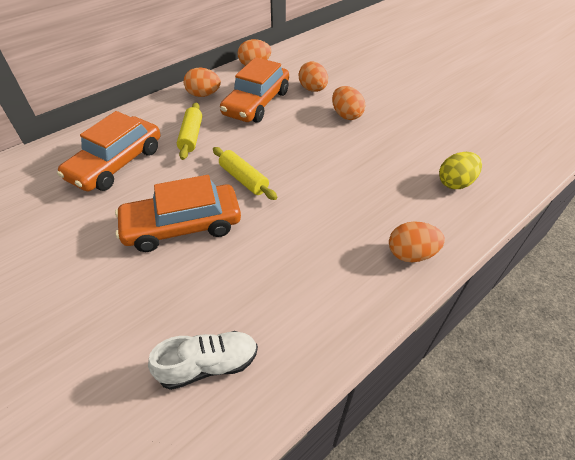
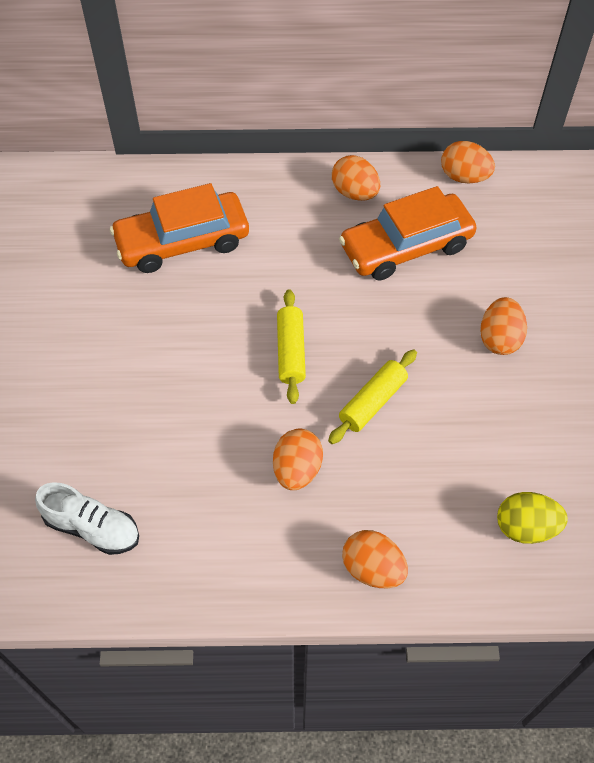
camera: 40 degrees right, 10 degrees up
orange car [115,175,241,252] -> none
yellow rolling pin [177,102,202,160] -> yellow rolling pin moved to [328,349,417,444]
orange egg [299,61,328,92] -> orange egg moved to [273,429,323,490]

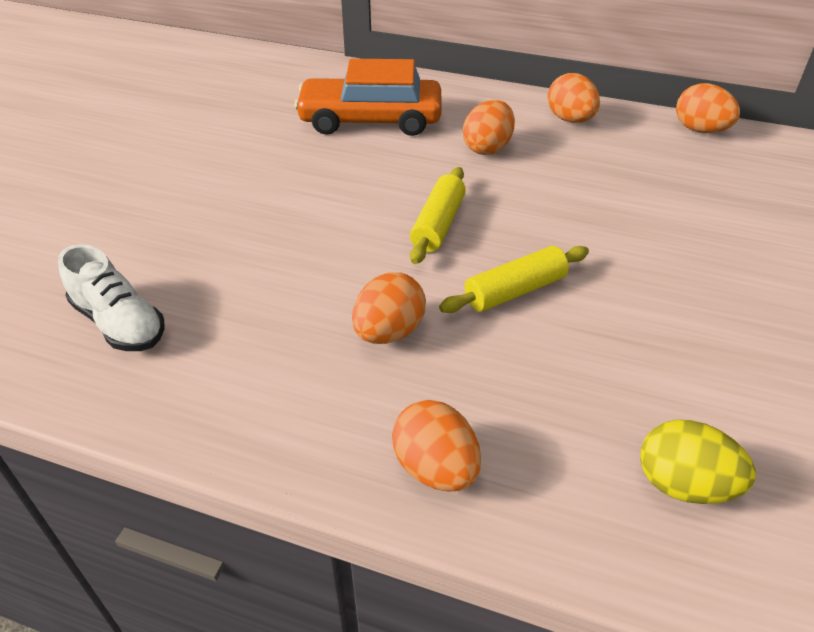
camera: 20 degrees right, 15 degrees down
orange car [339,186,477,281] -> none
orange egg [480,297,527,355] -> orange egg moved to [463,100,515,155]

